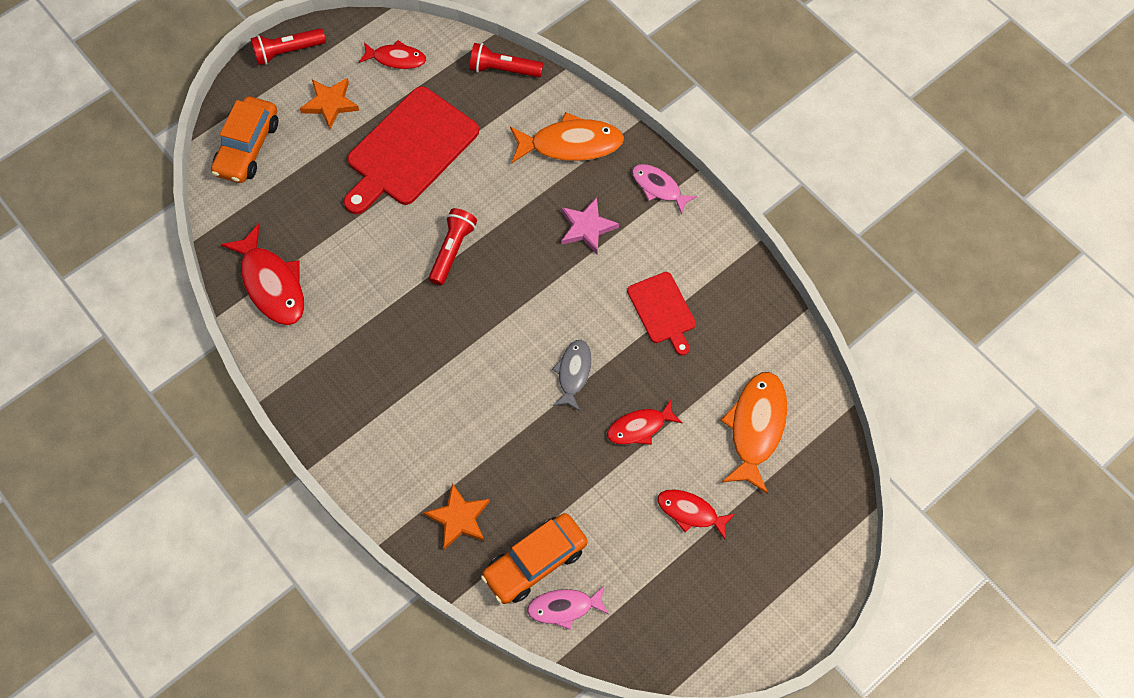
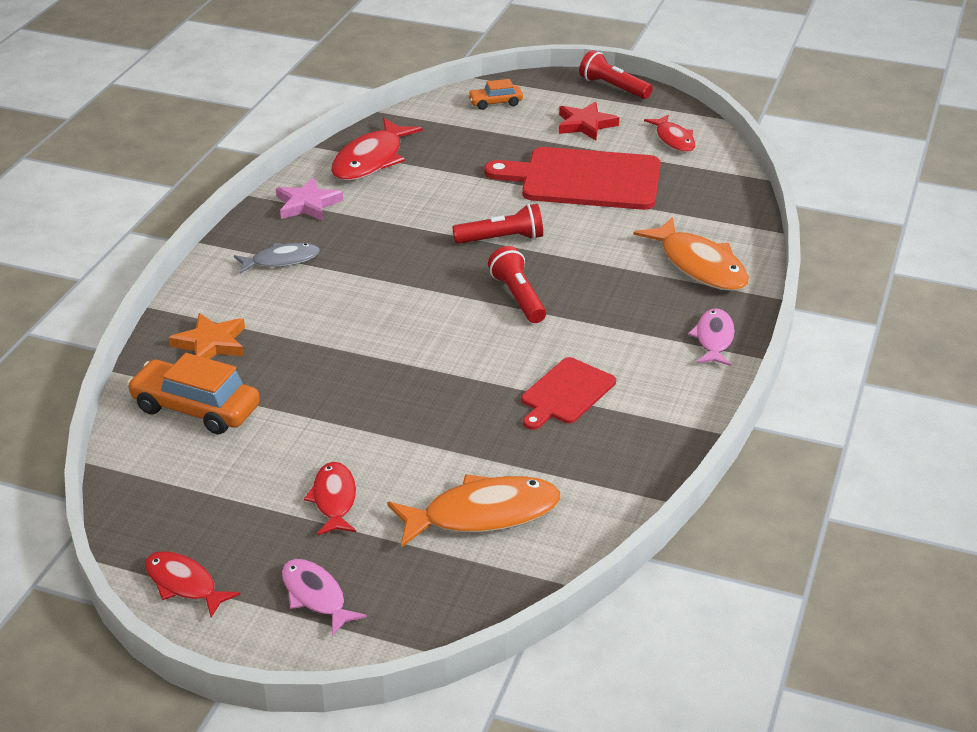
camera: 60 degrees right, 30 degrees down
orange car [211,97,278,183] -> orange car [468,79,523,110], size x0.55
orange star [300,78,359,129] -> red star [559,102,619,140]
red flashlight [470,43,543,77] -> red flashlight moved to [488,246,546,323]
pink fish [527,586,609,630] -> pink fish moved to [282,559,367,636]
grey fish [552,340,592,411] -> grey fish moved to [234,243,320,274]
pink star [561,197,619,254] -> pink star moved to [276,178,343,221]
red fish [607,400,682,445] -> red fish moved to [145,551,240,617]

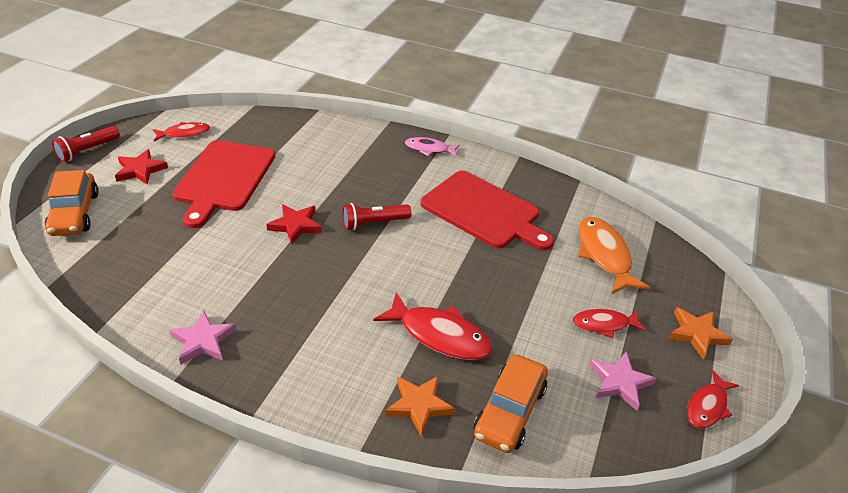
camera: 90 degrees left, 5 degrees up
grey fish [234,243,320,274] -> none
pink fish [282,559,367,636] -> orange star [668,307,733,359]
red fish [331,118,423,181] -> red fish moved to [373,292,492,360]
red flashlight [452,204,543,244] -> red star [266,204,322,244]
orange car [468,79,523,110] -> orange car [45,170,99,236], size x1.83
red cutting board [521,357,616,430] -> red cutting board [420,171,554,250], size x1.83
orange fish [633,217,749,291] -> none
none -> pink star [589,352,657,411]

